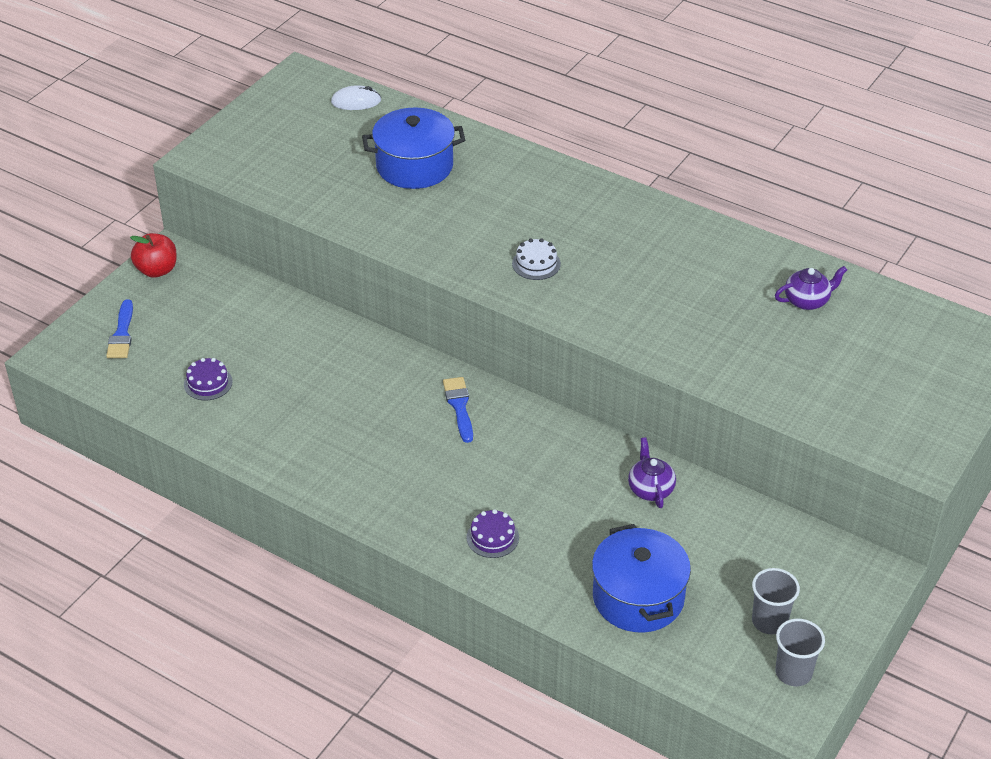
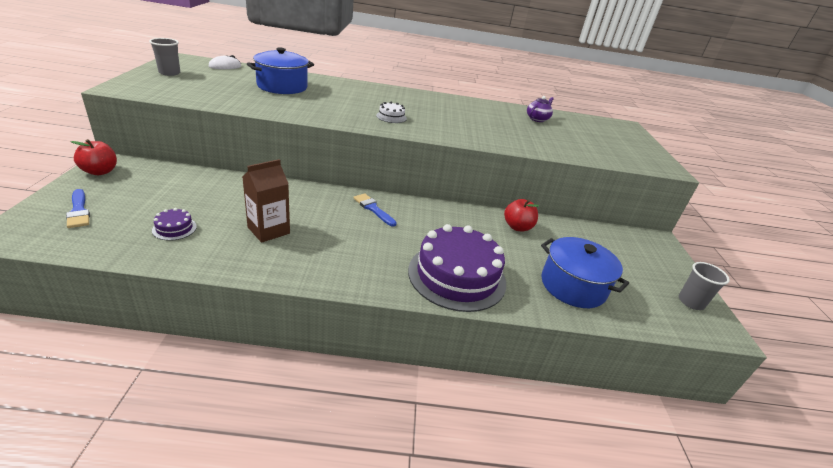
camera: 35 degrees left, 10 degrees down
purple cake [466,509,519,558] -> purple cake [408,224,506,312], size x2.48
purple teapot [628,437,676,508] -> red apple [504,199,539,231]
grey cup [752,568,800,634] -> grey cup moved to [149,38,180,76]
none -> brown carton [243,159,290,243]

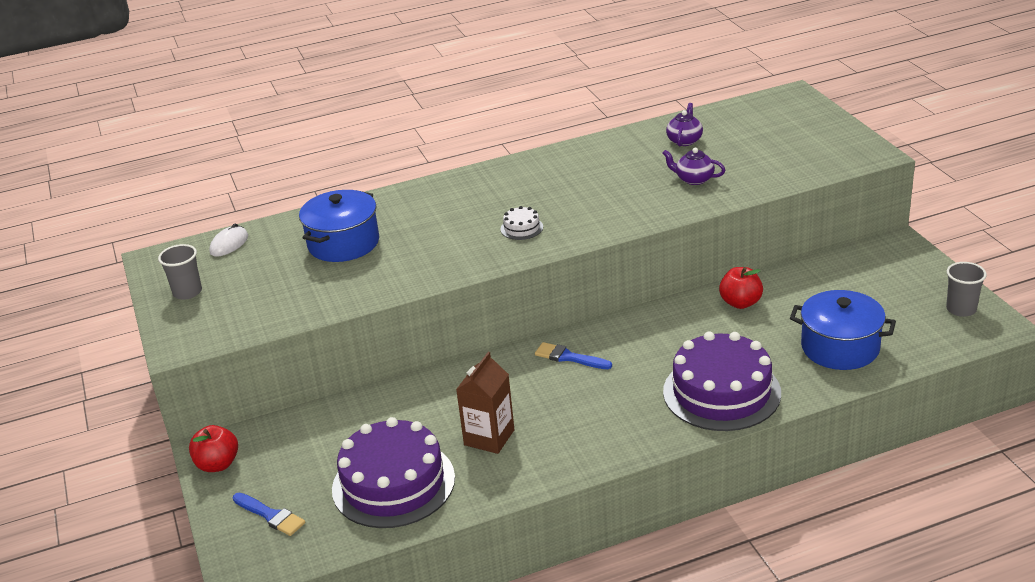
camera: 15 degrees left, 0 degrees up
purple cake [152,208,197,241] -> purple cake [332,417,455,528], size x2.48
none -> purple teapot [663,148,725,185]

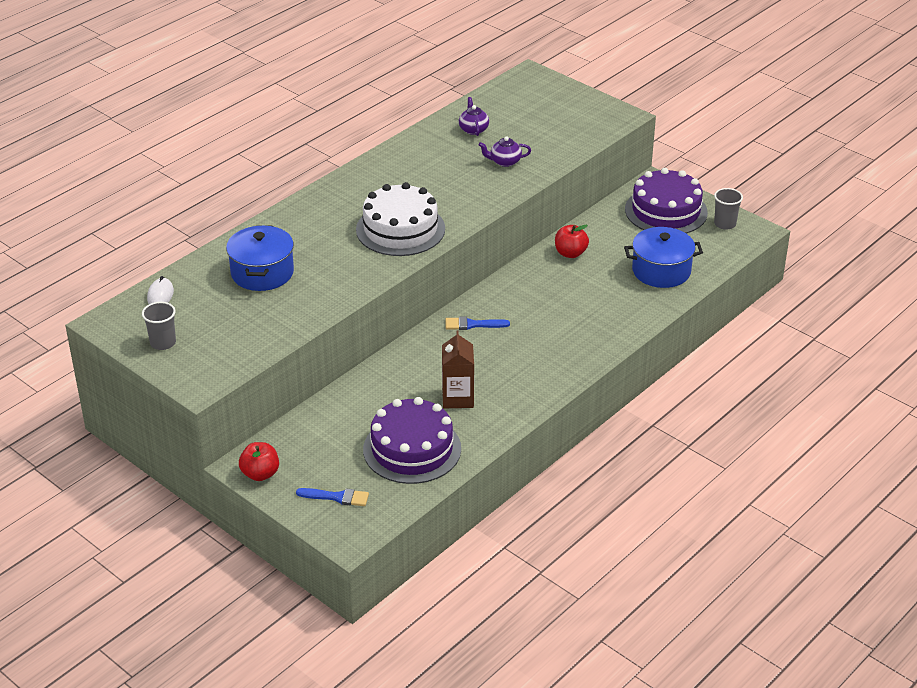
camera: 30 degrees left, 5 degrees up
white cake [501,206,543,240] -> white cake [356,182,445,256], size x2.48
purple cake [663,331,781,431] -> purple cake moved to [625,168,708,233]

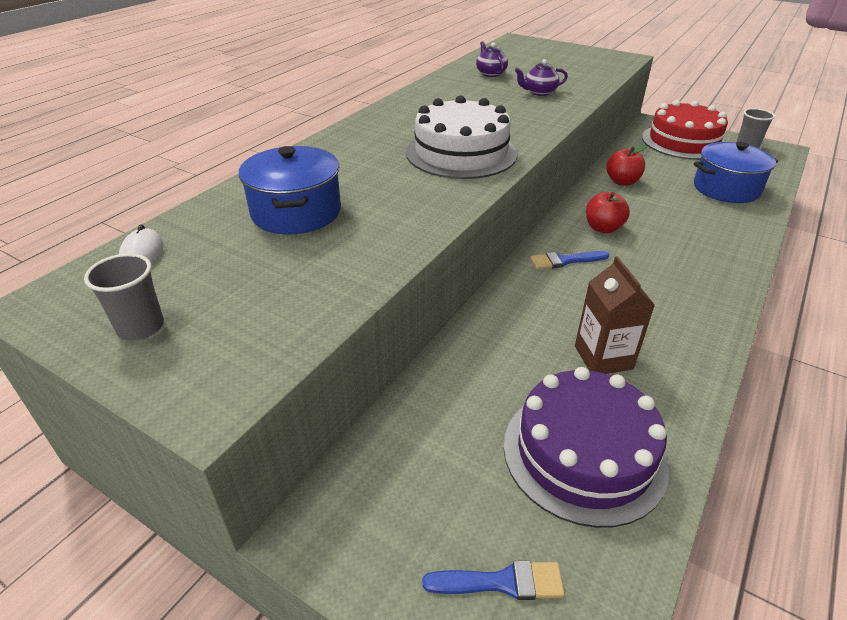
camera: 10 degrees left, 0 degrees up
red apple [239,442,279,481] -> red apple moved to [586,192,630,233]
purple cake [625,168,708,233] -> red cake [642,100,728,160]

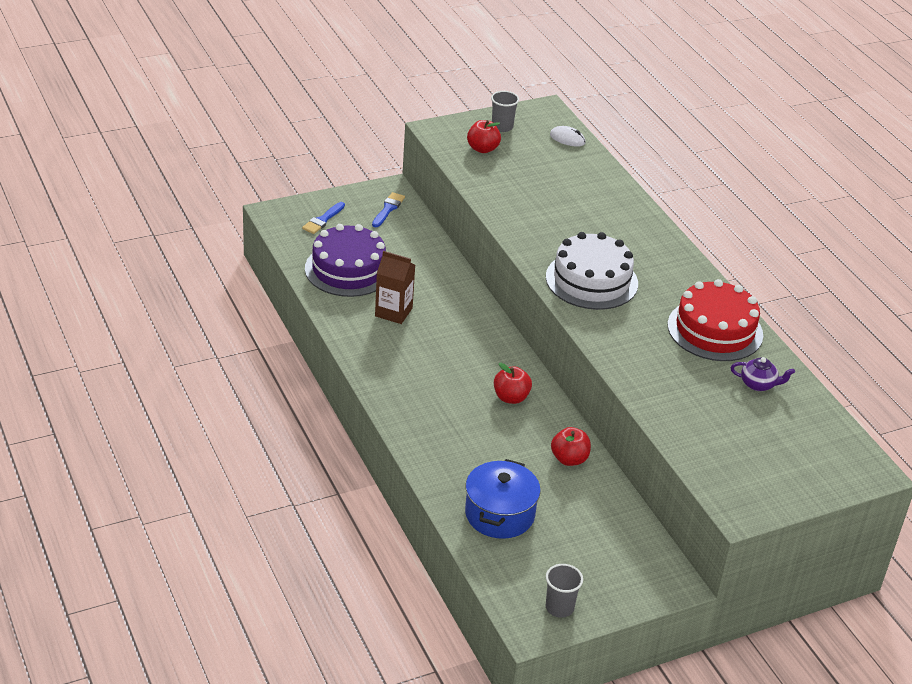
camera: 120 degrees right, 0 degrees up
blue pot [239,146,341,235] -> none
purple teapot [515,59,568,96] -> none
blue brush [530,251,609,269] -> blue brush moved to [372,192,405,227]
red cake [642,100,728,160] -> red cake moved to [668,279,763,361]
none -> red apple [467,120,501,153]

